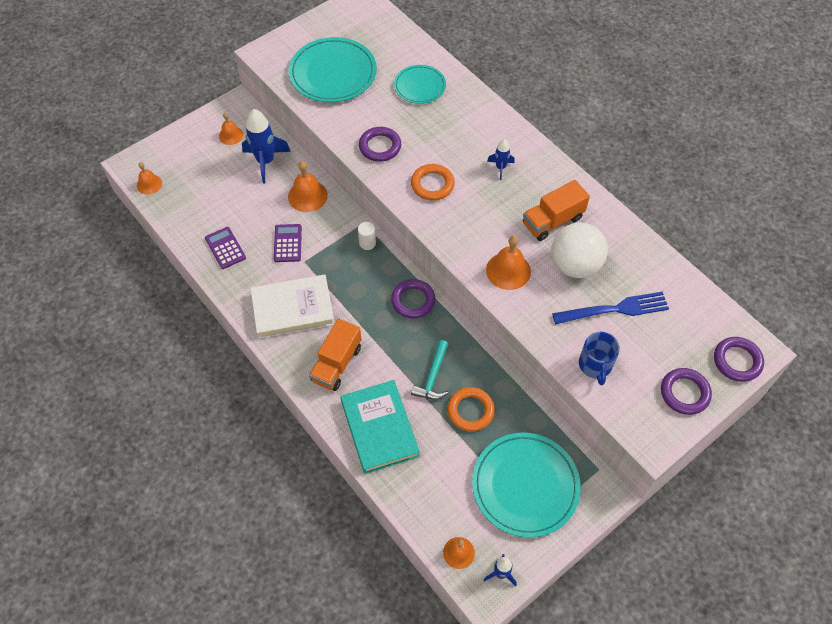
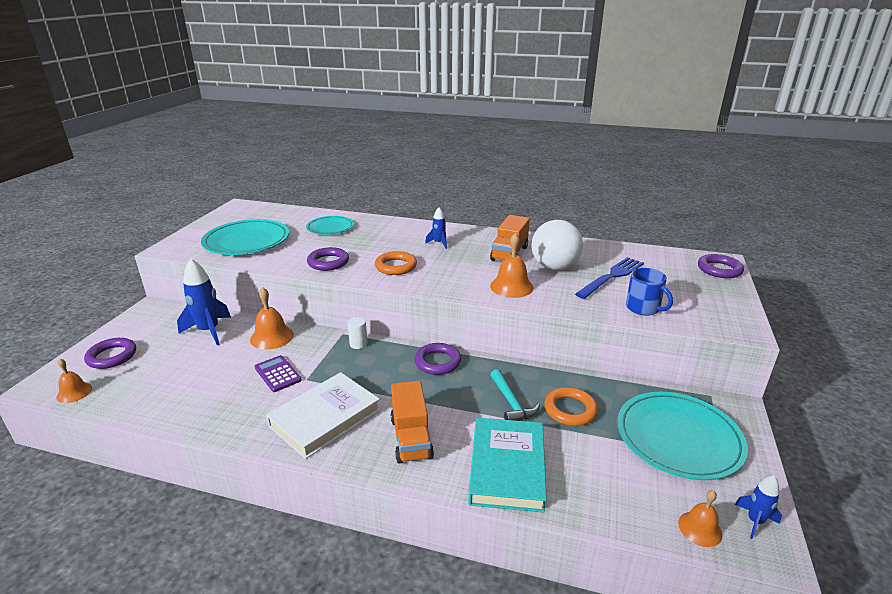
camera: 35 degrees left, 30 degrees down
purple calculator [205,227,246,269] -> none
orange bell [219,113,243,145] -> none
turquoise book [340,380,420,474] -> turquoise book turned 60 degrees clockwise [468,418,547,513]
purple ring [661,368,712,415] -> purple ring moved to [84,338,136,369]

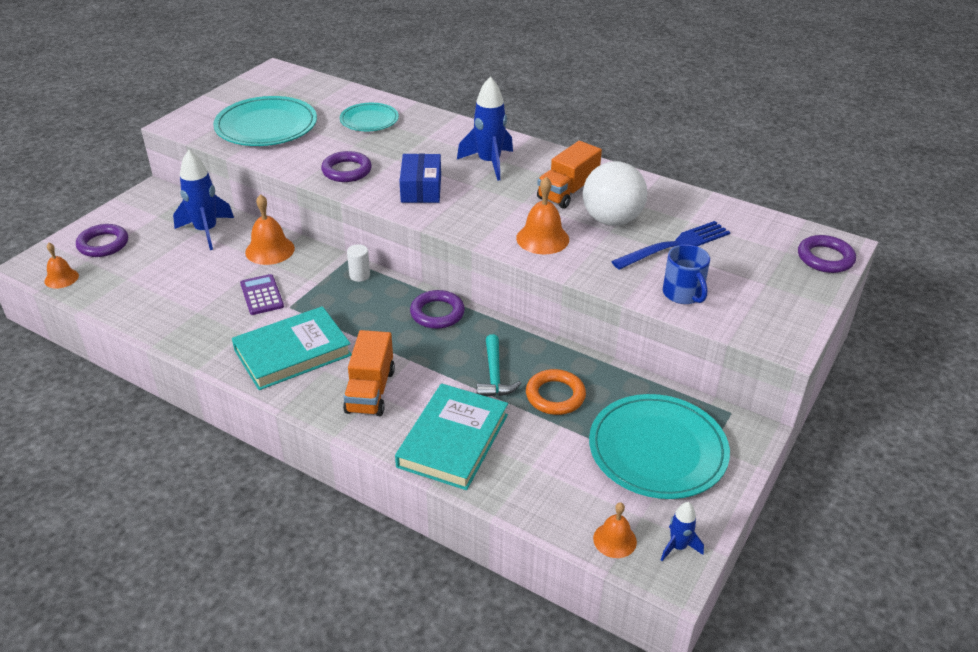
camera: 15 degrees right, 10 degrees up
white book [266,372,380,459] -> turquoise book [232,306,352,390]
orange ring [375,251,417,275] -> blue box [400,154,441,203]
blue rocket [425,207,447,249] -> blue rocket [457,76,513,181], size x1.89

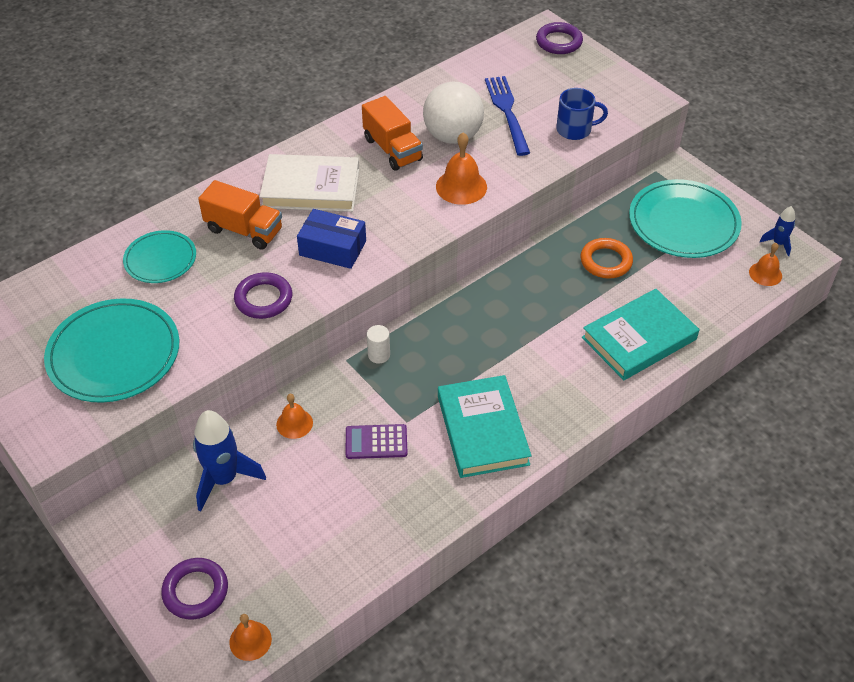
camera: 70 degrees left, 10 degrees up
orange bell [245,194,295,265] -> orange bell [276,394,313,439], size x0.64
orange truck [343,330,395,416] -> orange truck moved to [198,180,282,250]
turquoise book [395,383,508,490] -> turquoise book turned 75 degrees counterclockwise [582,289,700,380]
purple ring [410,290,465,329] -> none
blue rocket [457,76,513,181] -> white book [260,154,359,212]
turquoise hammer [477,334,522,396] -> none

